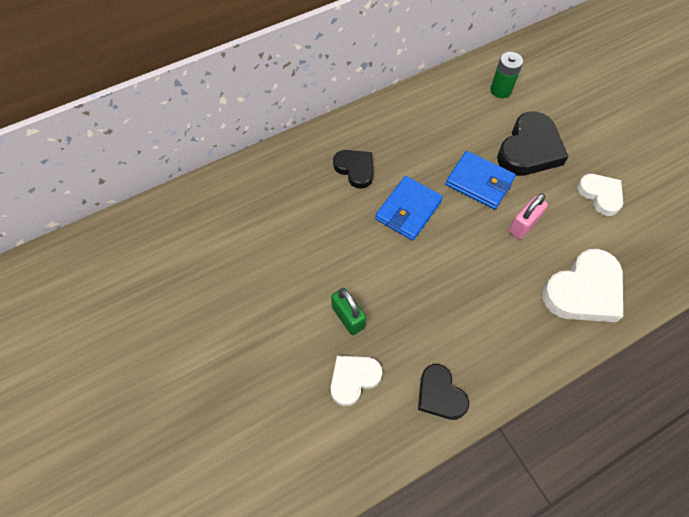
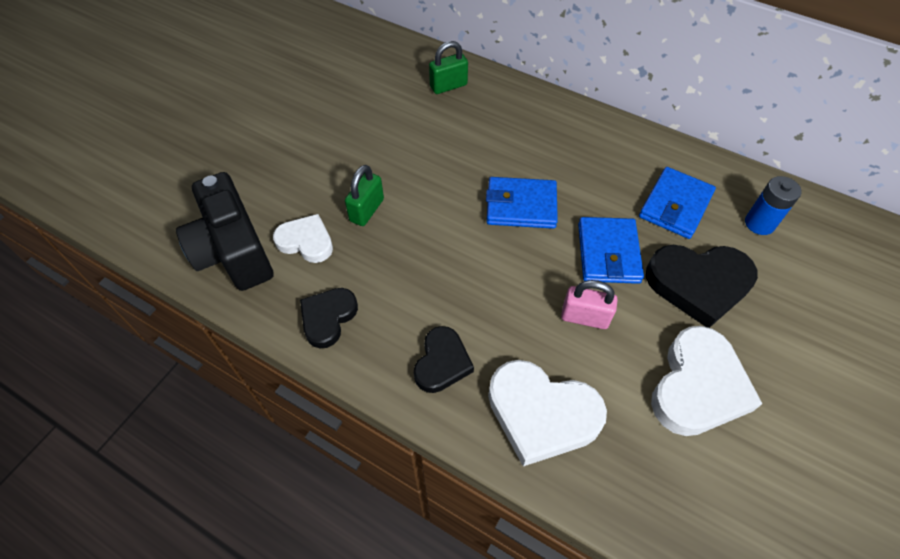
camera: 60 degrees right, 5 degrees down
black heart [333,150,373,189] -> black heart moved to [414,326,474,393]
green battery [490,52,523,98] -> blue battery [745,176,802,235]
white heart [577,174,623,216] -> white heart [651,326,762,436], size x1.64
none -> black camera [176,172,274,291]
none -> green padlock [429,41,468,94]
none -> blue wallet [639,167,716,239]

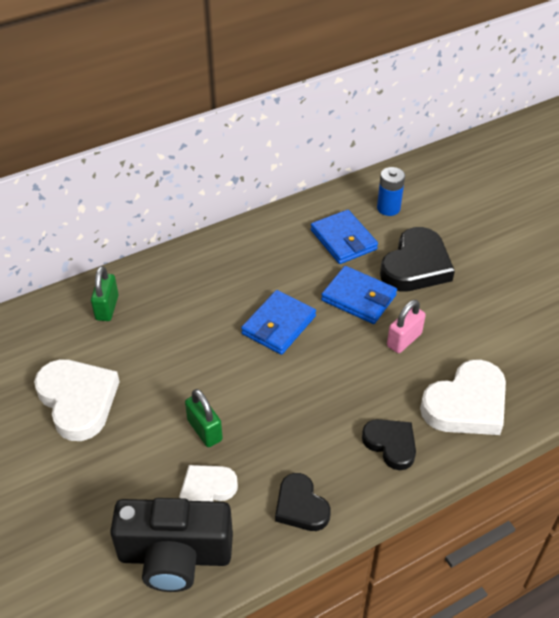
camera: 60 degrees left, 10 degrees down
white heart [651,326,762,436] -> white heart moved to [34,359,119,441]

